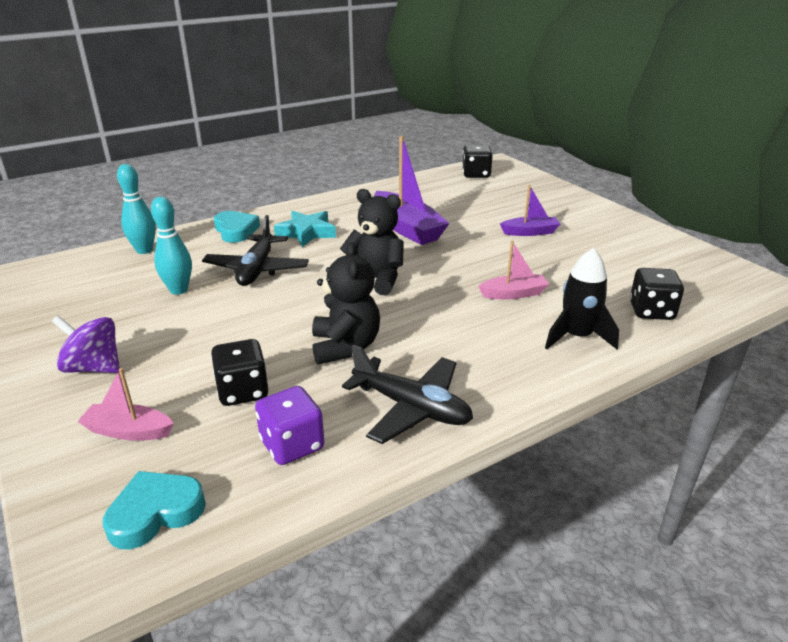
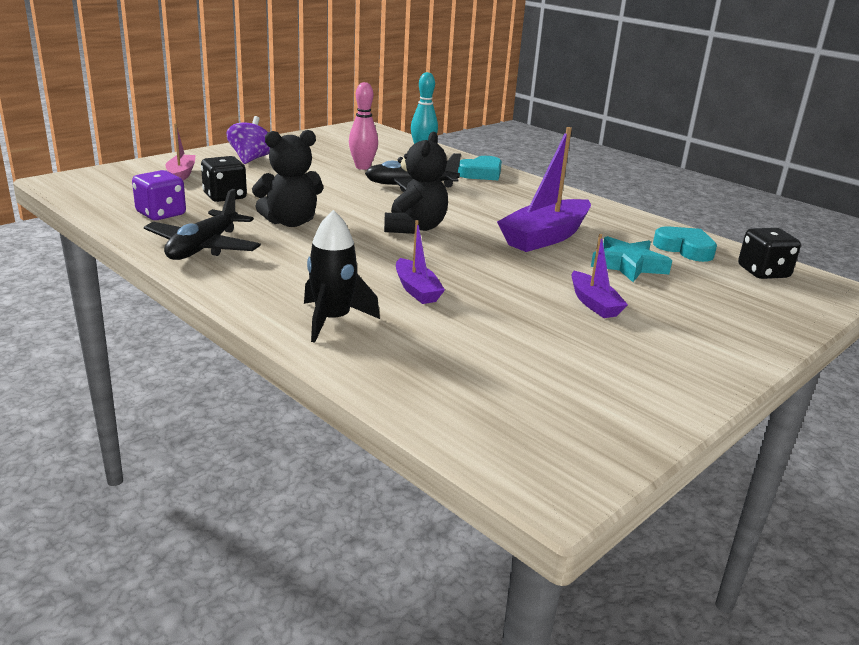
camera: 75 degrees right, 5 degrees down
turquoise heart [103,471,206,549] -> turquoise heart moved to [653,226,717,262]
turquoise bowling pin [151,197,192,295] -> pink bowling pin [349,82,378,170]
turquoise star [274,211,336,247] -> turquoise star moved to [591,236,672,282]
pink boat [478,241,549,299] -> purple boat [396,220,445,304]
black dice [630,268,684,320] -> none

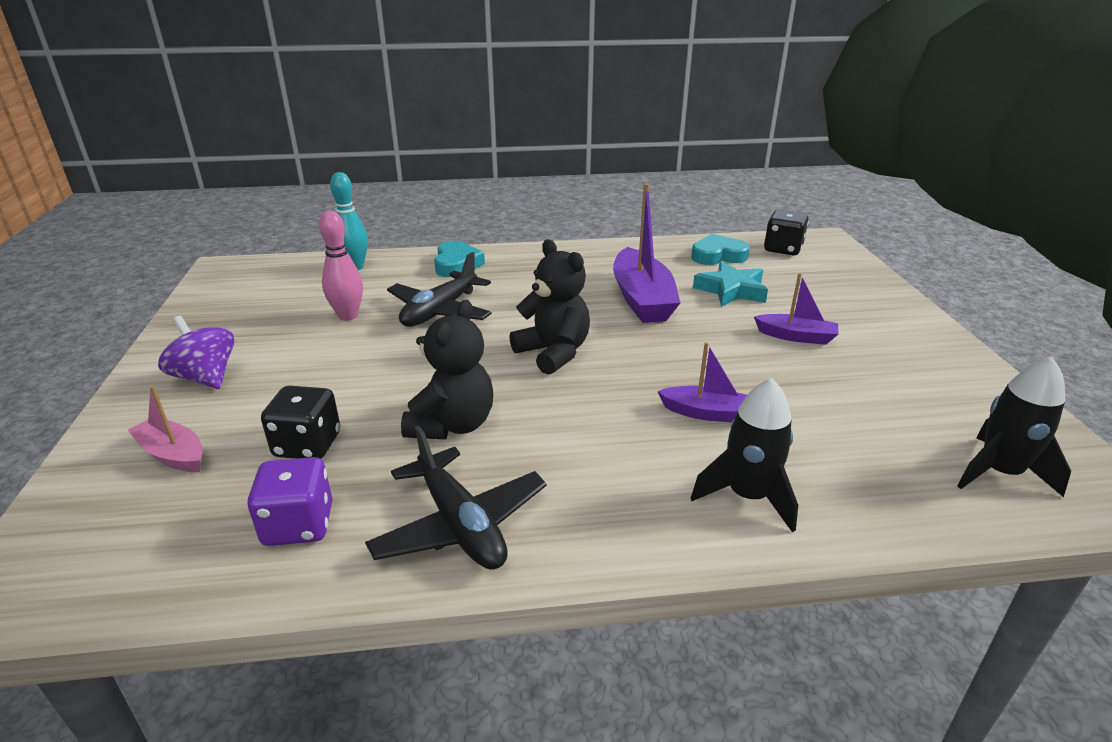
camera: 50 degrees left, 5 degrees up
none -> black rocket [957,357,1071,497]

